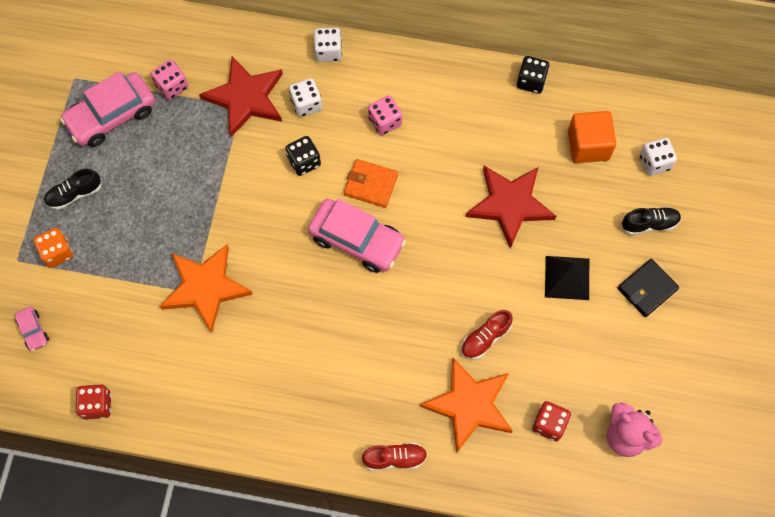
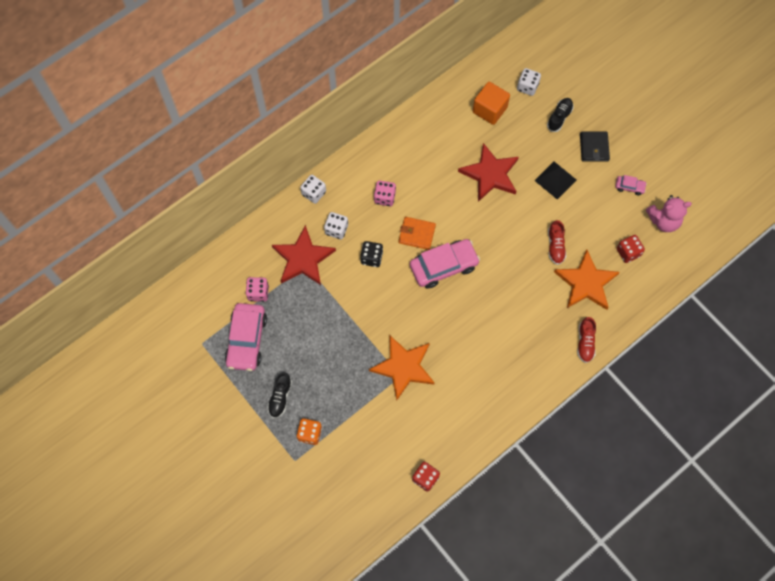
camera: 50 degrees left, 0 degrees up
pink car [15,307,49,351] -> pink car moved to [615,175,647,195]
orange wallet [344,159,398,208] -> orange wallet turned 45 degrees clockwise [398,217,436,250]
red shoe [362,442,428,471] -> red shoe turned 150 degrees clockwise [577,317,596,363]
black dice [517,56,550,94] -> none

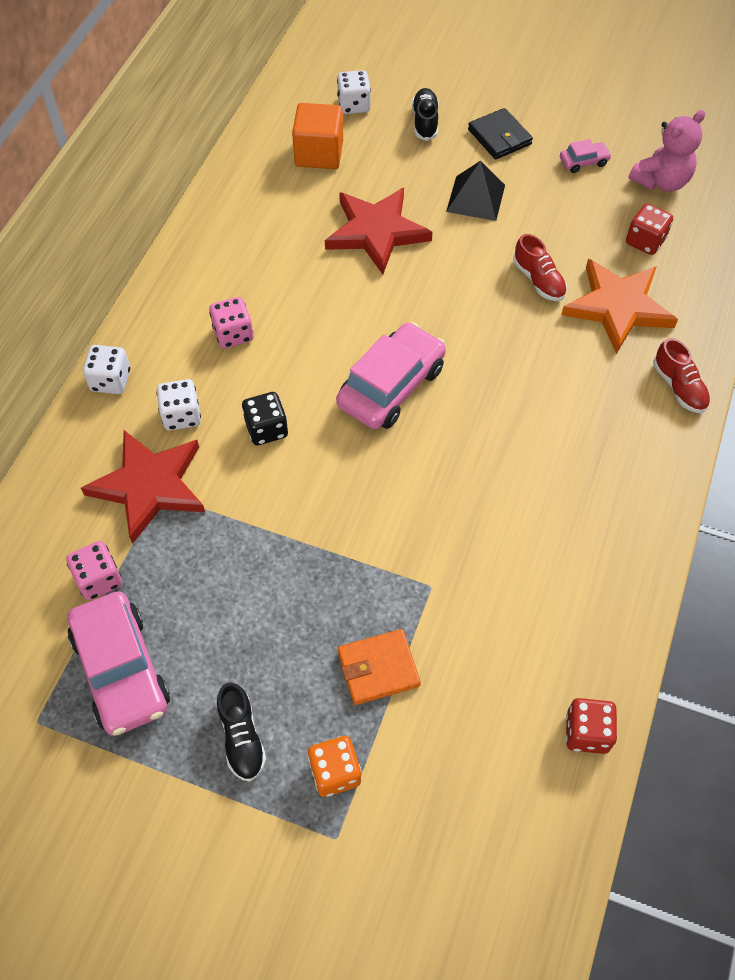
camera: 30 degrees left, 10 degrees down
orange star [369,335,435,401] -> none
orange wallet [398,217,436,250] -> orange wallet moved to [338,629,421,705]

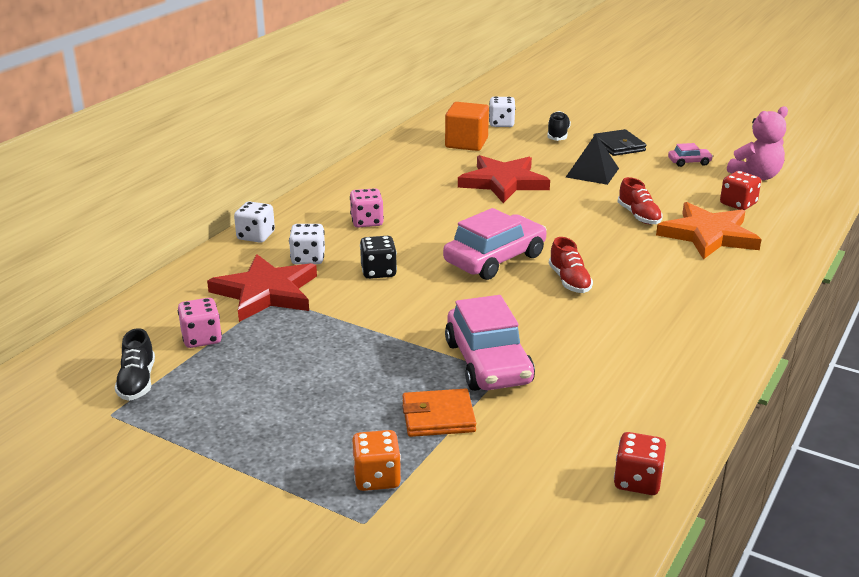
camera: 10 degrees right, 30 degrees down
pink car [68,591,170,736] -> pink car moved to [445,295,535,391]
black shoe [217,682,266,782] -> black shoe moved to [115,328,155,401]
red shoe [653,338,710,413] -> red shoe moved to [549,237,593,293]

